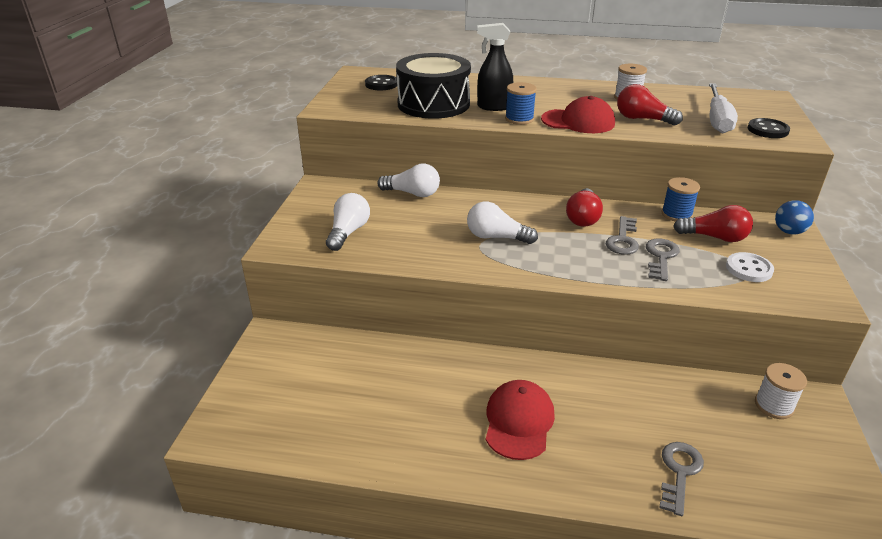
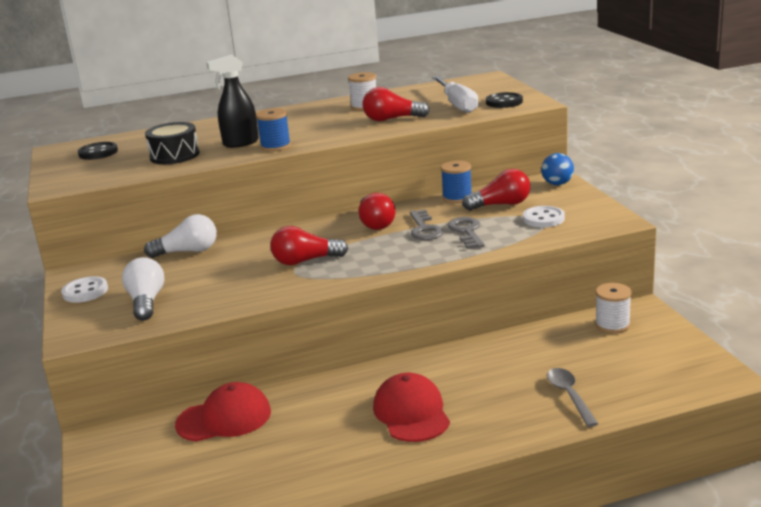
camera: 25 degrees left, 10 degrees down
black drum [396,53,471,119] -> black drum [145,122,199,164], size x0.61
white light bulb [467,201,538,244] -> red light bulb [270,226,349,265]
red cap [541,96,615,133] -> red cap moved to [175,382,271,442]
grey key [659,442,704,516] -> grey spoon [547,368,599,427]
none -> white button [61,276,108,303]

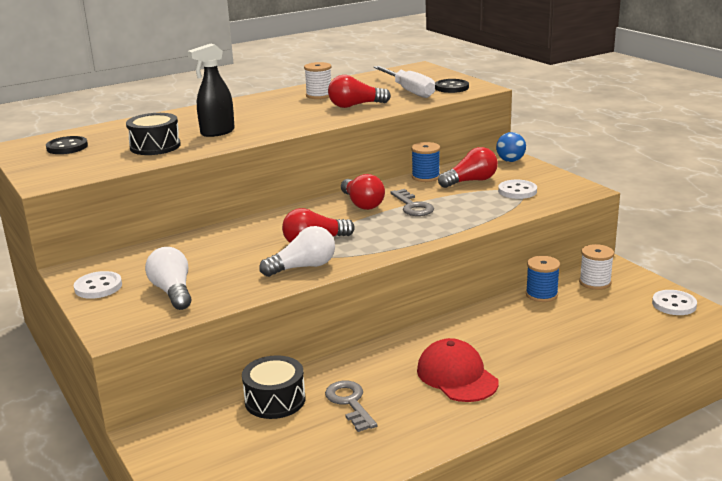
camera: 15 degrees left, 0 degrees up
white light bulb [144,214,217,258] -> white light bulb moved to [259,226,335,277]
red cap [175,382,271,442] -> black drum [242,355,305,419]
blue spool [256,108,291,152] -> blue spool moved to [526,256,560,302]
grey key [447,217,485,249] -> grey key moved to [325,381,377,432]
grey spoon [547,368,599,427] -> none
none -> white button [652,290,697,315]

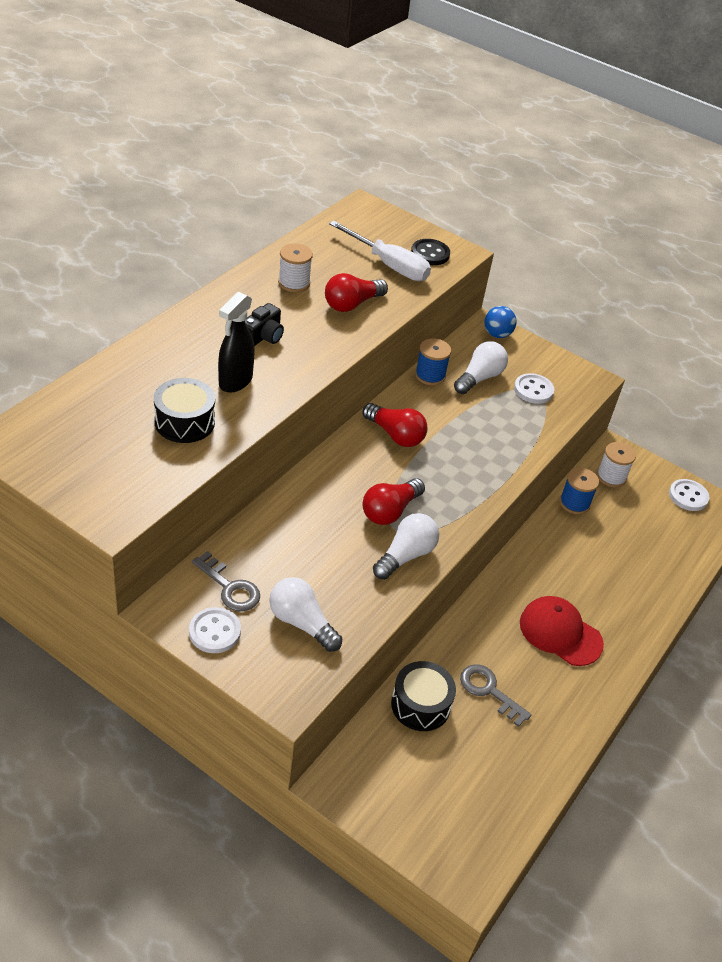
camera: 30 degrees left, 20 degrees up
black button [46,136,88,154] -> none
grey key [390,189,434,216] -> grey key moved to [192,551,260,612]
red light bulb [438,147,498,188] -> white light bulb [454,341,508,394]
none -> black camera [245,303,284,346]

